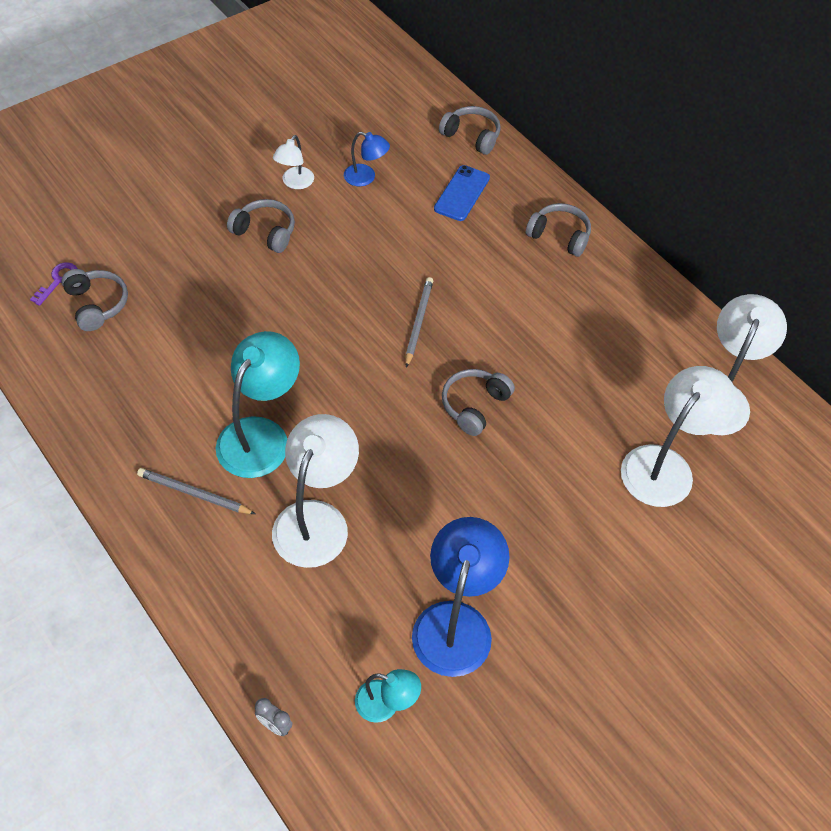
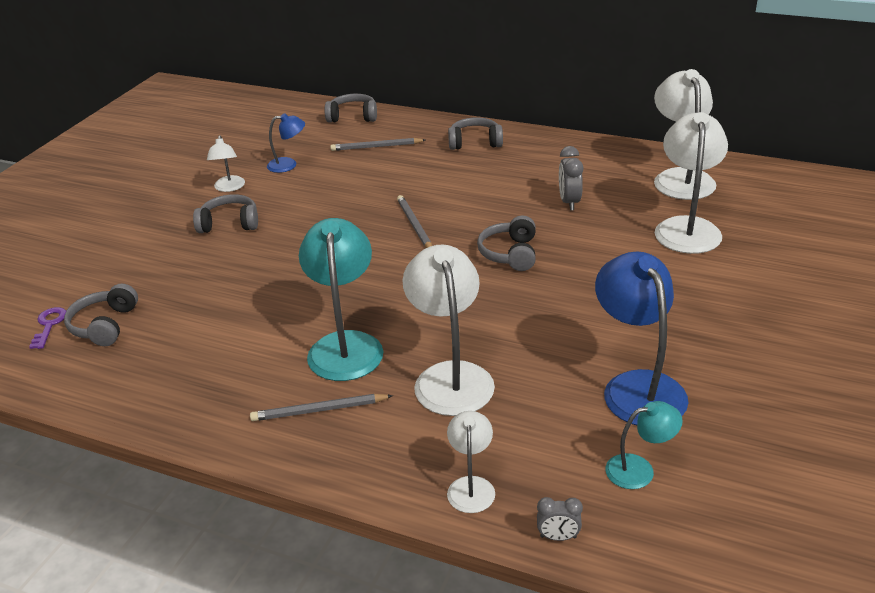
camera: 25 degrees left, 20 degrees down
grey headphones [61,269,128,331] -> grey headphones turned 120 degrees counterclockwise [64,283,138,346]
blue phone [434,165,490,221] -> grey pencil [330,138,425,151]
none -> white lamp [447,411,495,513]
none -> grey clock [559,146,584,211]

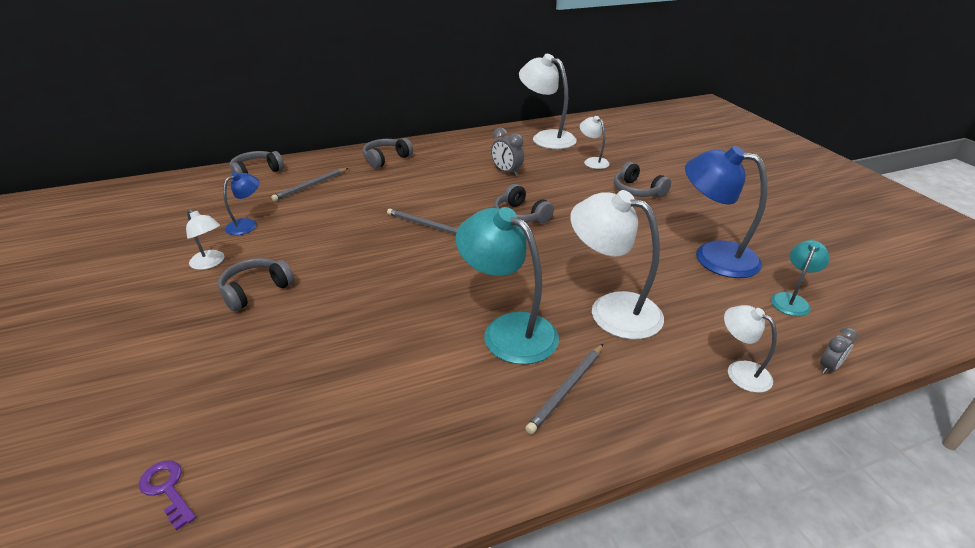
camera: 45 degrees left, 0 degrees up
grey headphones [64,283,138,346] -> grey headphones moved to [614,162,671,198]
white lamp [655,112,728,254] -> white lamp [580,116,609,169], size x0.53

